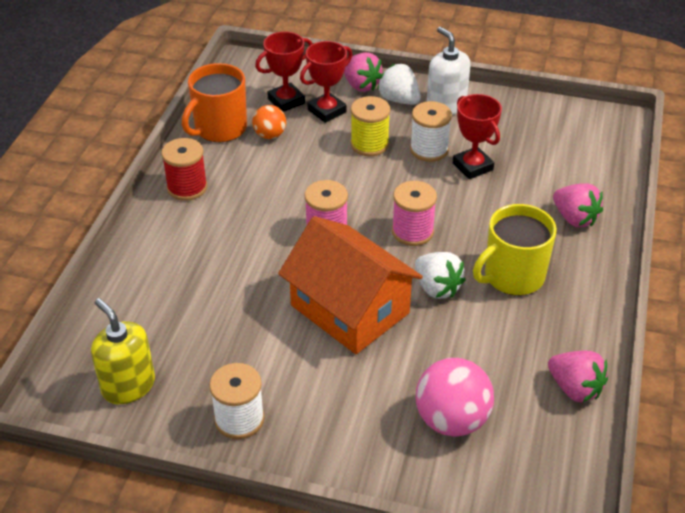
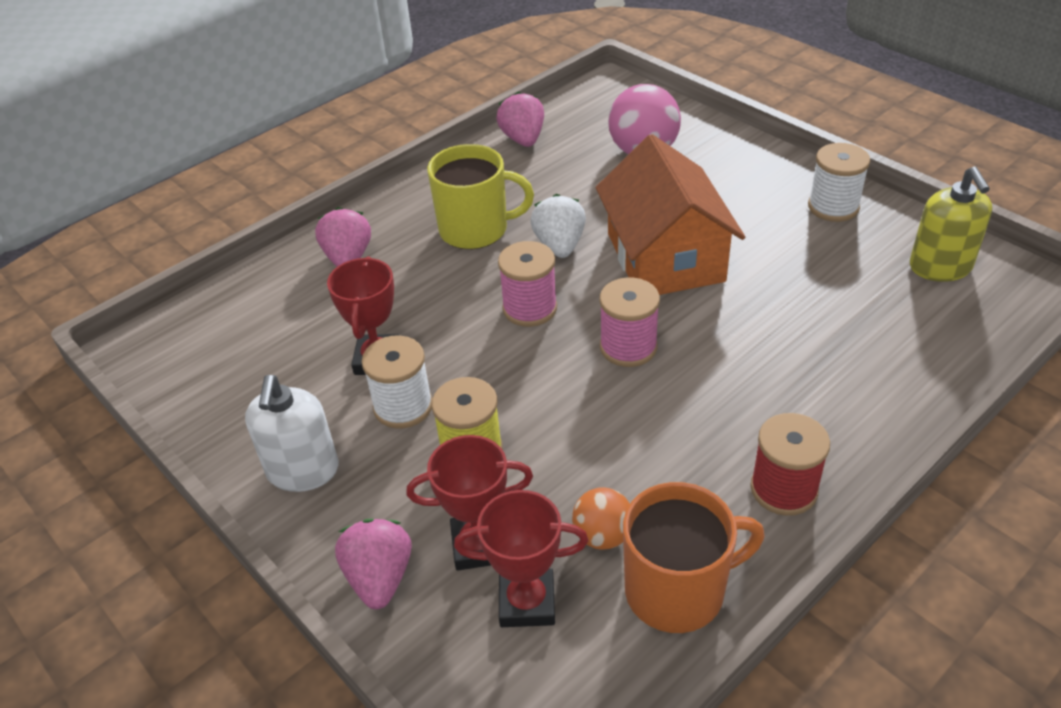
camera: 145 degrees left, 0 degrees up
white strawberry [377,64,421,105] -> none

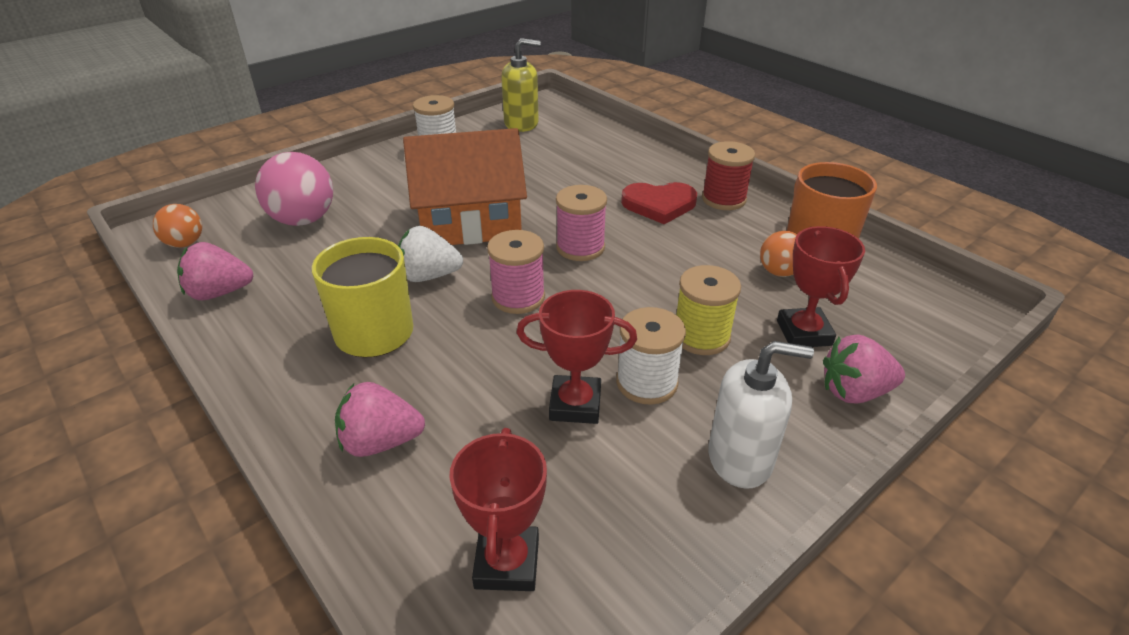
camera: 90 degrees left, 5 degrees down
red trophy [454,490,588,627] -> red trophy moved to [449,428,547,591]
none -> orange ball [153,204,202,248]
none -> red heart [621,182,697,224]

